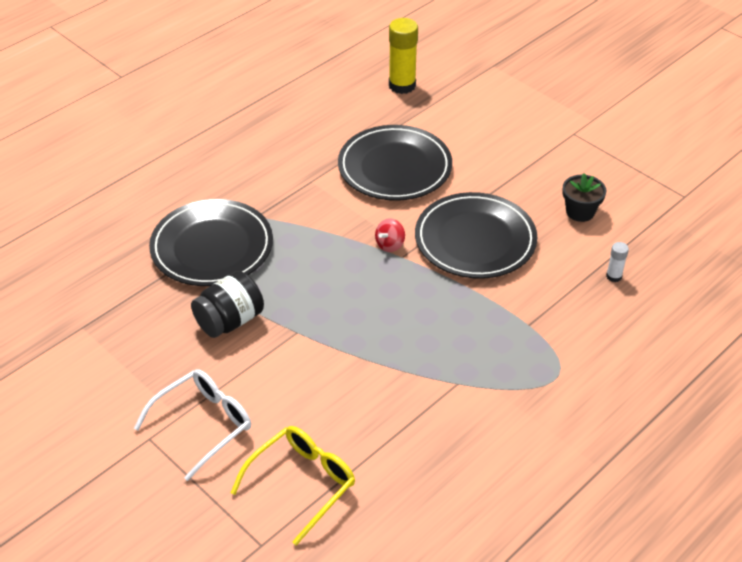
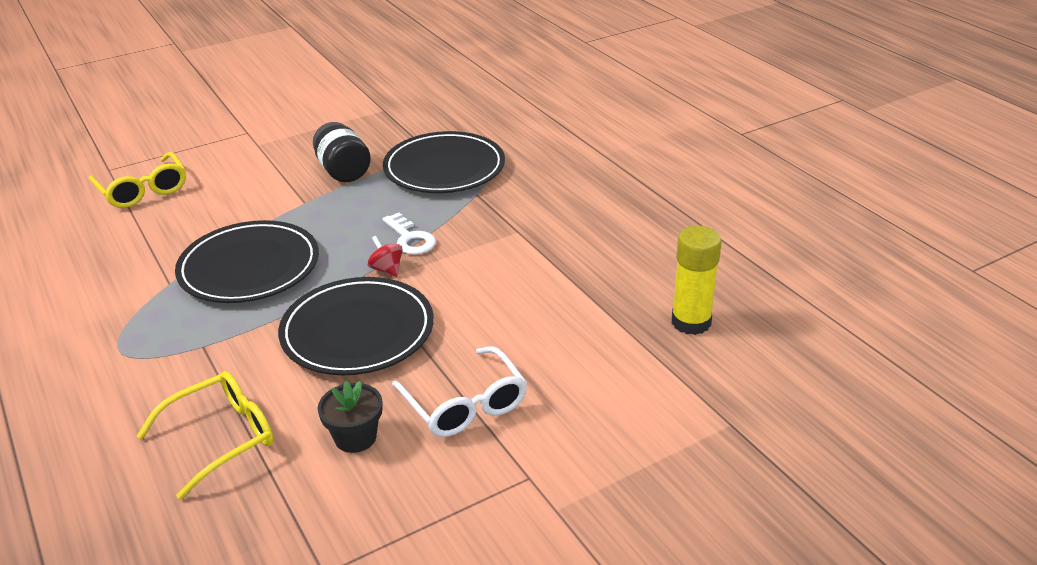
camera: 105 degrees right, 10 degrees down
white glasses [134,369,251,481] -> white glasses moved to [392,346,527,437]
black plate [338,125,452,201] -> black plate moved to [175,220,319,303]
white glue stick [606,242,629,282] -> yellow glasses [137,371,274,500]
none -> white key [383,212,436,255]

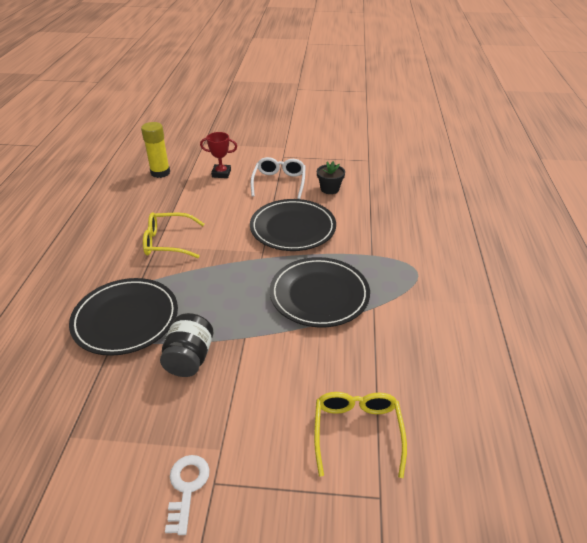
camera: 145 degrees left, 5 degrees up
yellow glasses [137,371,274,500] -> yellow glasses moved to [143,212,204,258]
red spinning top [367,236,403,277] -> none
white key [383,212,436,255] -> white key moved to [165,455,210,535]
none -> red trophy [200,132,237,178]

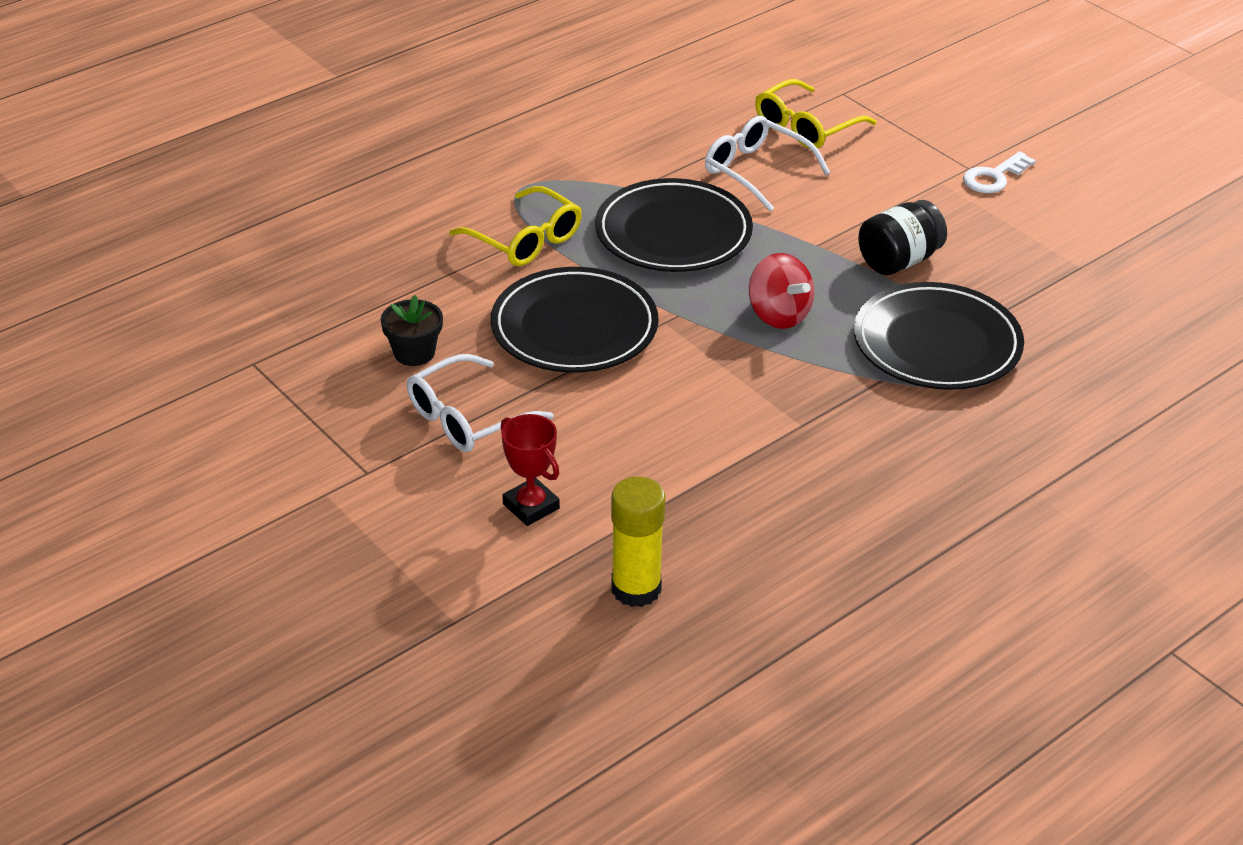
camera: 135 degrees left, 0 degrees up
yellow glasses [143,212,204,258] -> yellow glasses moved to [449,186,582,266]
none -> white glasses [705,116,830,212]
none -> red spinning top [749,253,814,329]

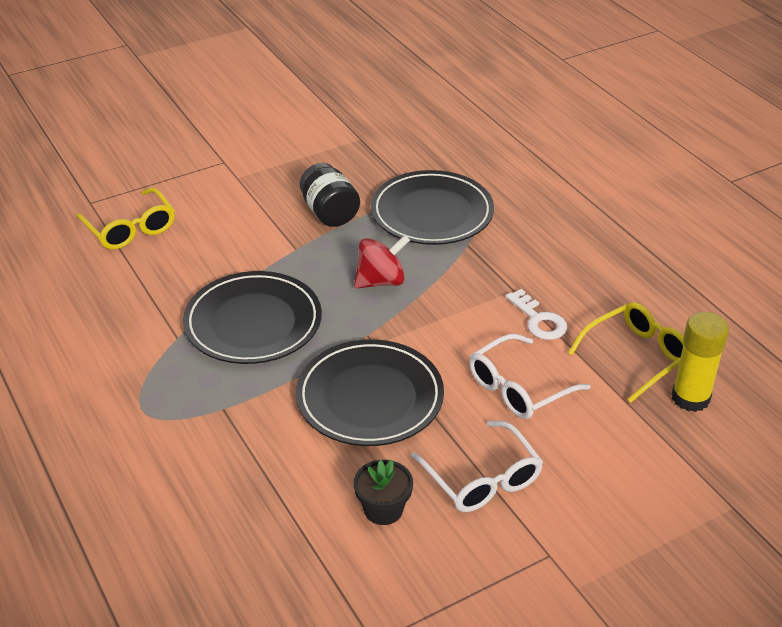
camera: 80 degrees left, 0 degrees up
yellow glasses [449,186,582,266] -> yellow glasses moved to [568,302,684,403]
red trophy [501,414,560,526] -> none
white glasses [705,116,830,212] -> white glasses moved to [469,334,591,419]
white key [963,151,1036,193] -> white key moved to [506,289,567,340]

